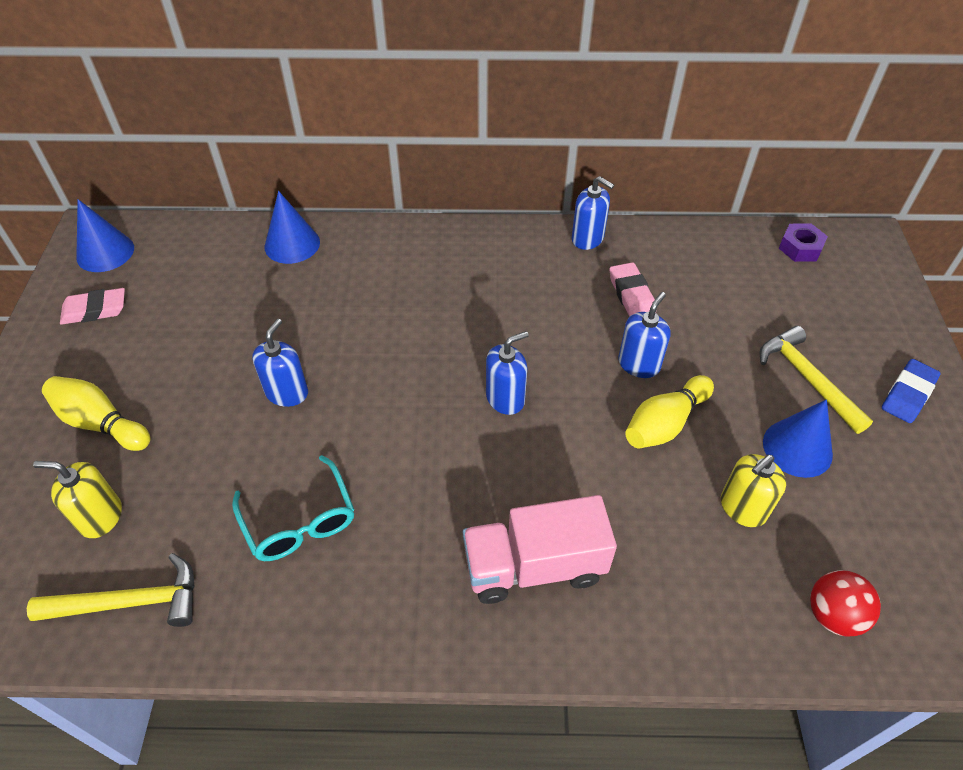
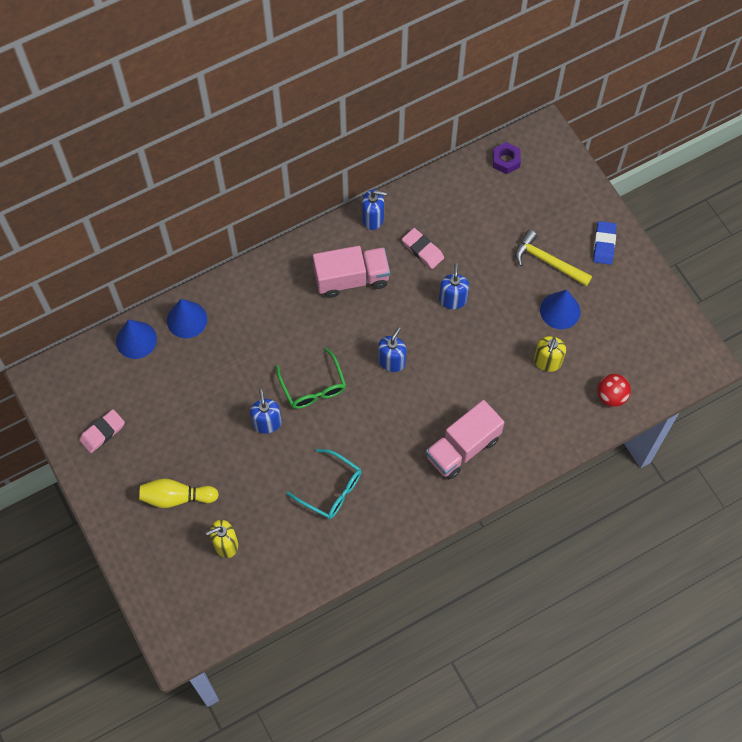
camera: 30 degrees left, 15 degrees up
yellow hammer [27,553,195,627] -> none
blue cone [76,199,134,272] -> blue cone moved to [116,319,157,359]
yellow bowling pin [625,375,714,449] -> none
none -> green glasses [276,348,346,409]
none -> pink truck [313,246,390,298]

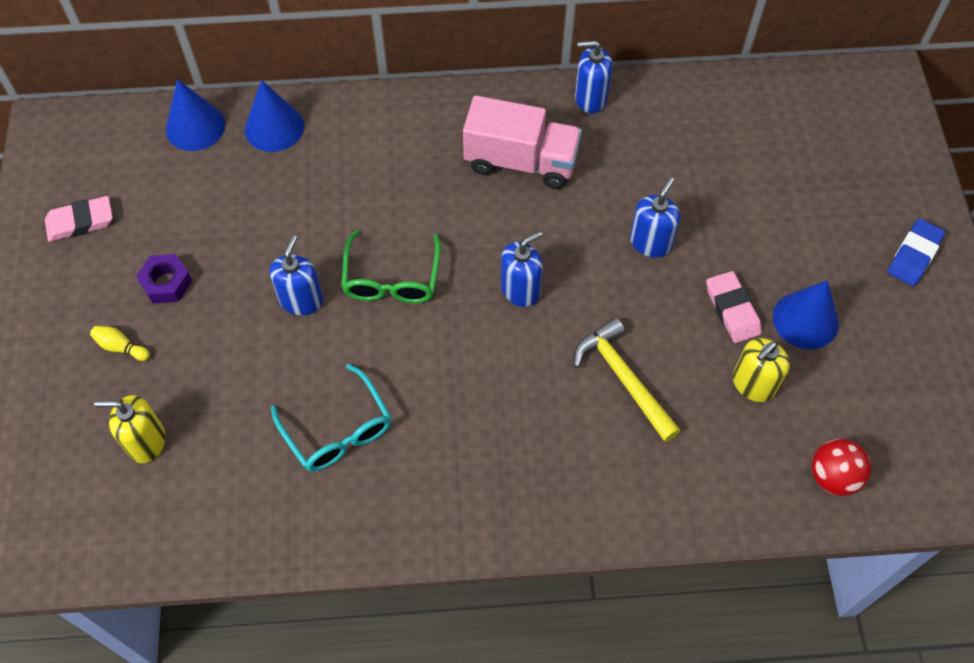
camera: 25 degrees right, 5 degrees down
yellow bowling pin [139,478,219,508] -> yellow bowling pin [90,326,150,361], size x0.52
blue soap dispenser [362,189,387,230] -> blue soap dispenser turned 150 degrees clockwise [575,40,612,113]
pink eraser [402,228,444,269] -> pink eraser moved to [706,271,762,343]
pink truck [426,400,504,480] -> none
purple nut [492,142,521,174] -> purple nut moved to [136,254,192,304]
yellow hammer [515,230,592,286] -> yellow hammer moved to [574,318,681,442]

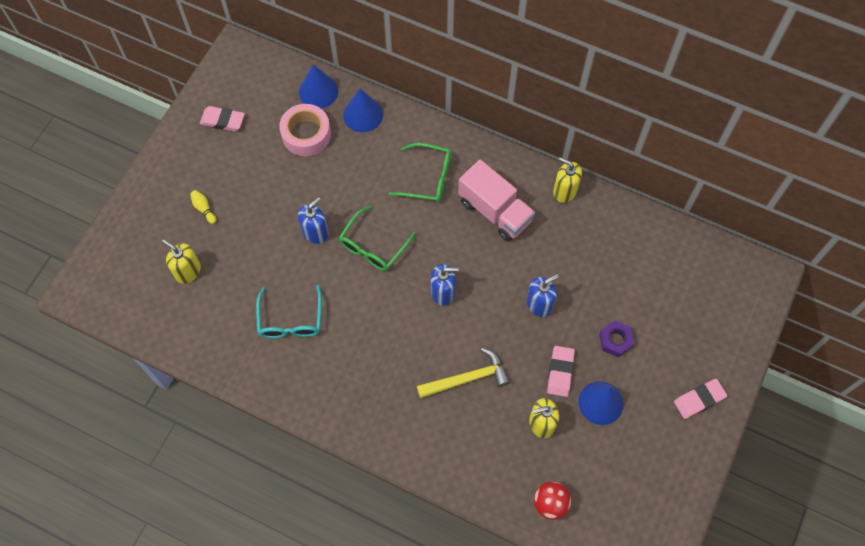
camera: 30 degrees right, 5 degrees up
purple nut [136,254,192,304] -> purple nut moved to [599,321,634,357]
yellow hammer [574,318,681,442] -> yellow hammer turned 75 degrees clockwise [417,348,510,398]
blue soap dispenser [575,40,612,113] -> yellow soap dispenser [553,157,582,203]
blue eraser [888,218,945,286] -> pink eraser [674,379,727,419]
none -> pink tape [279,104,331,156]
none -> green glasses [389,143,451,202]

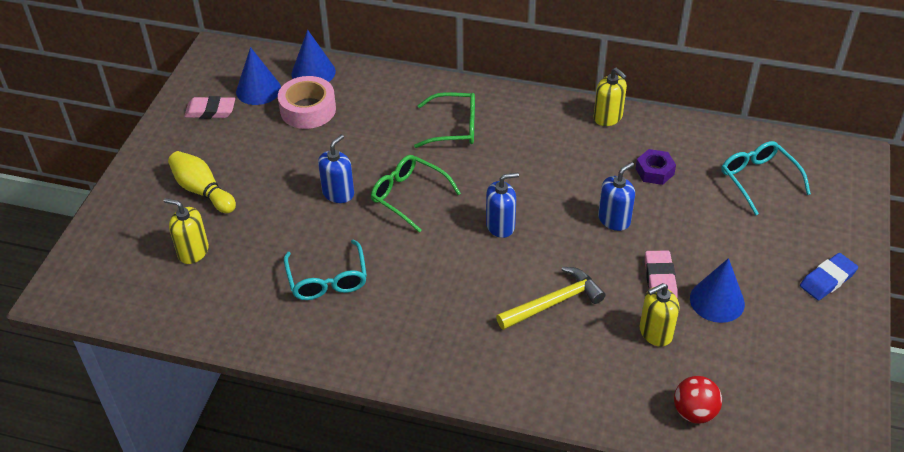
camera: 10 degrees left, 20 degrees down
yellow bowling pin [190,190,216,224] -> yellow bowling pin [168,151,236,213], size x1.94
green glasses [339,206,416,271] -> green glasses turned 105 degrees clockwise [371,155,461,233]
blue cone [343,89,383,132] -> blue cone moved to [236,47,281,105]
pink truck [458,160,535,242] -> none
yellow soap dispenser [553,157,582,203] -> yellow soap dispenser turned 150 degrees counterclockwise [594,67,627,126]
purple nut [599,321,634,357] -> purple nut moved to [636,149,676,185]
pink eraser [674,379,727,419] -> blue eraser [800,253,858,300]
none -> turquoise glasses [721,141,811,215]

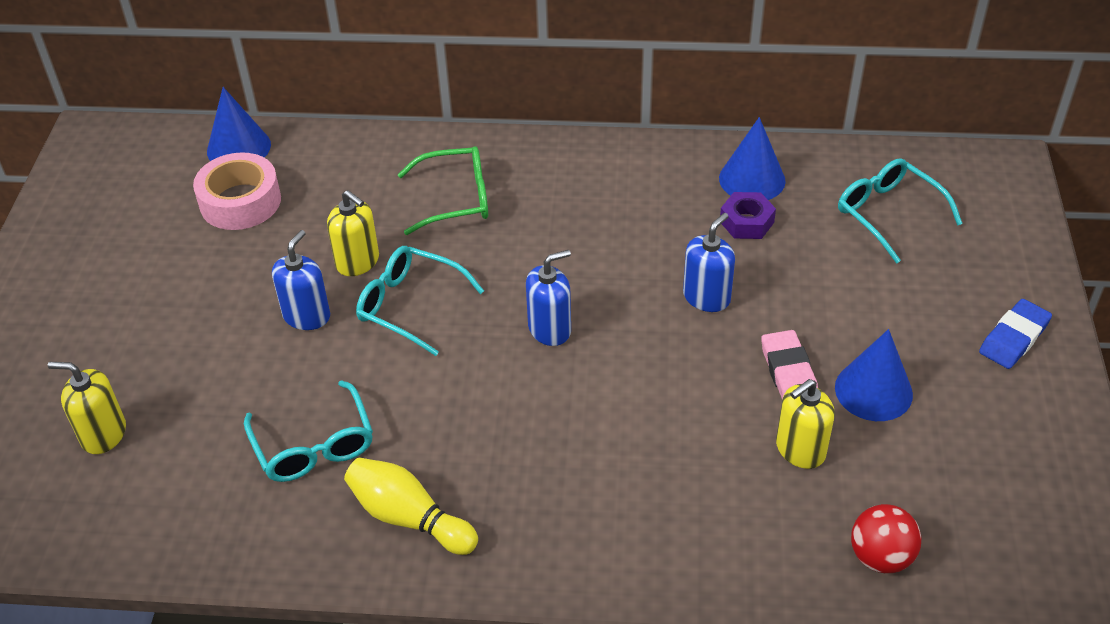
camera: 10 degrees left, 0 degrees up
yellow bowling pin [168,151,236,213] -> yellow bowling pin moved to [344,457,478,555]
pink eraser [184,96,235,119] -> none
blue cone [236,47,281,105] -> blue cone moved to [719,117,786,200]
green glasses [371,155,461,233] -> turquoise glasses [356,246,484,356]
yellow hammer [496,267,605,330] -> none
yellow soap dispenser [594,67,627,126] -> yellow soap dispenser moved to [327,190,379,276]

